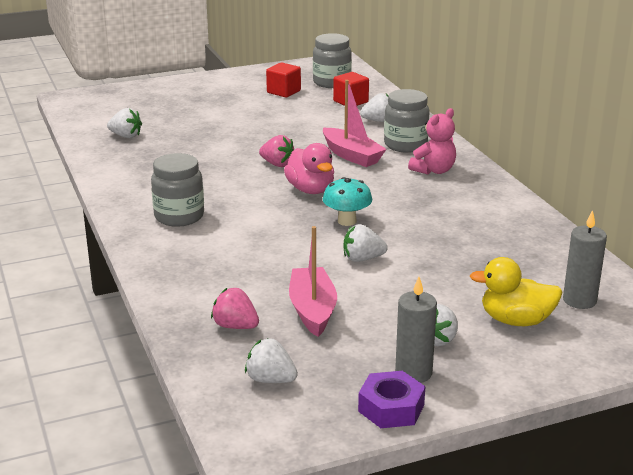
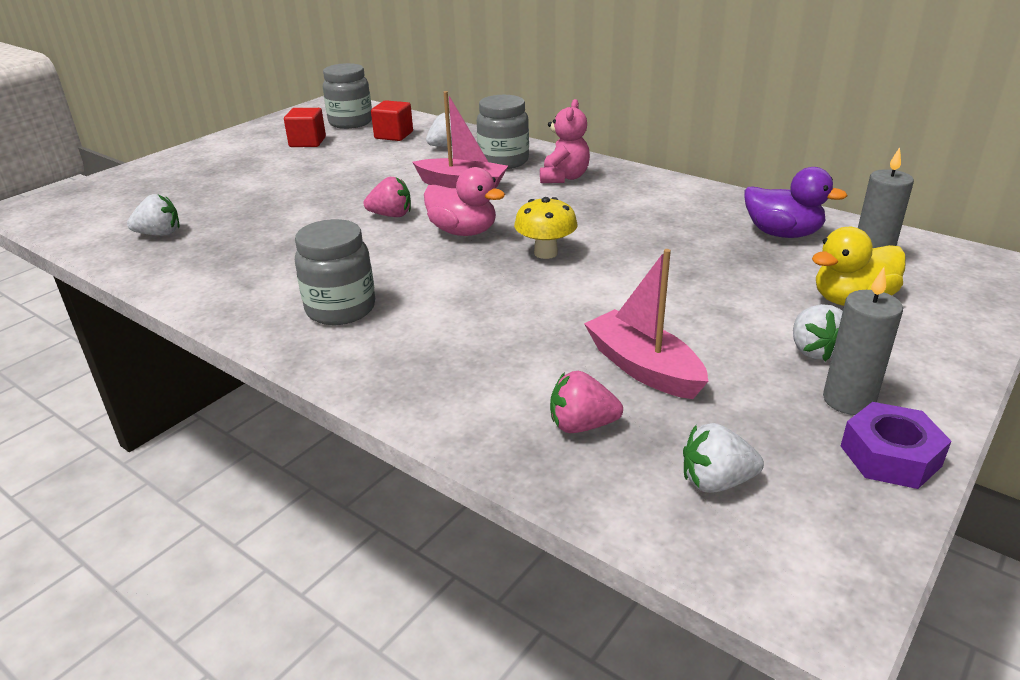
camera: 30 degrees left, 5 degrees up
turquoise mushroom [323,177,372,226] -> yellow mushroom [514,197,578,259]
white strawberry [344,224,388,262] -> none
none -> purple duck [744,167,847,238]

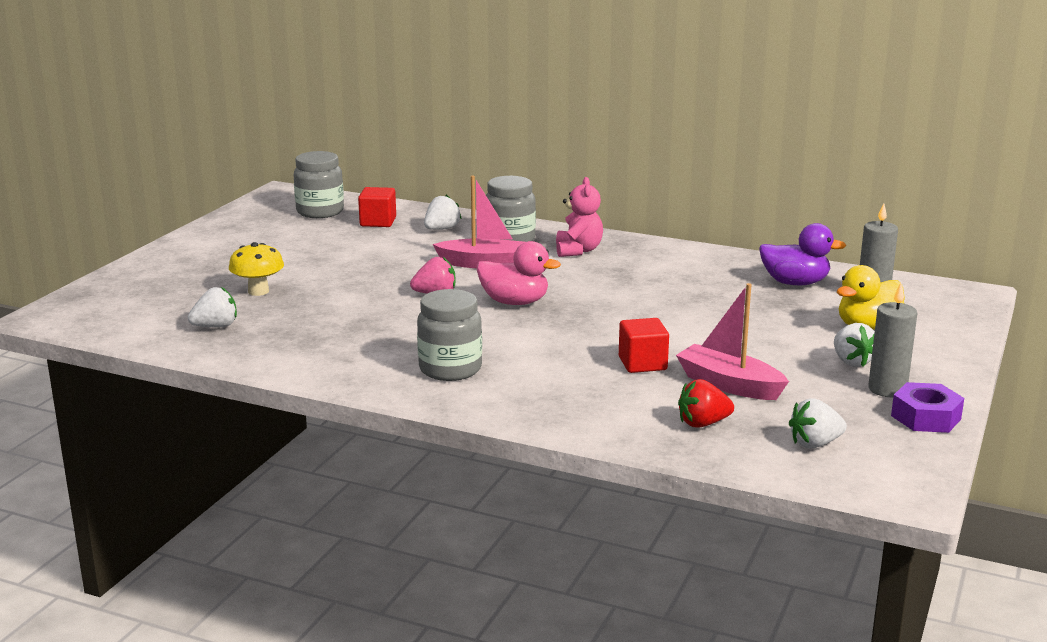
camera: 15 degrees left, 10 degrees down
red cube [284,108,326,147] -> red cube moved to [619,318,669,373]
yellow mushroom [514,197,578,259] -> yellow mushroom moved to [229,242,284,296]
pink strawberry [550,371,623,433] -> red strawberry [678,379,734,428]

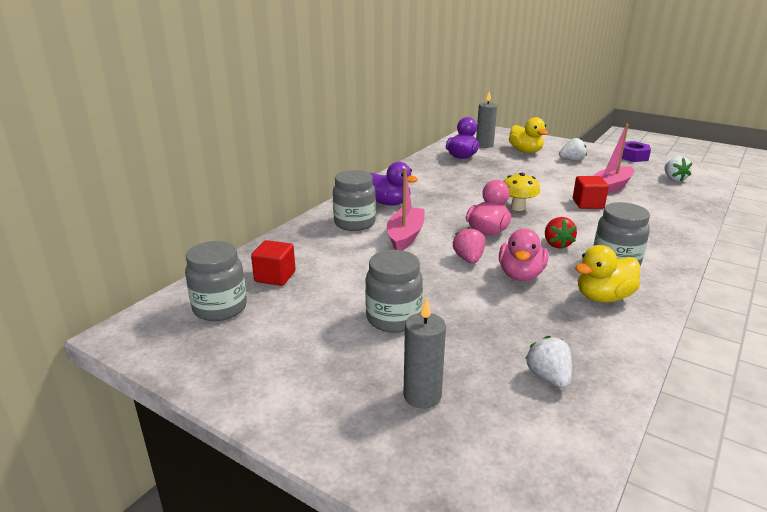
camera: 80 degrees left, 5 degrees up
yellow mushroom [229,242,284,296] -> yellow mushroom moved to [503,173,540,211]
white strawberry [424,195,462,230] -> none
pink teddy bear [556,177,603,257] -> purple duck [370,162,418,205]
red strawberry [678,379,734,428] -> red strawberry moved to [545,217,577,249]
grey candle [868,283,917,397] -> grey candle moved to [403,297,446,409]
none -> grey jar [365,250,423,333]
none -> pink duck [499,229,548,281]
none -> yellow duck [575,245,640,302]

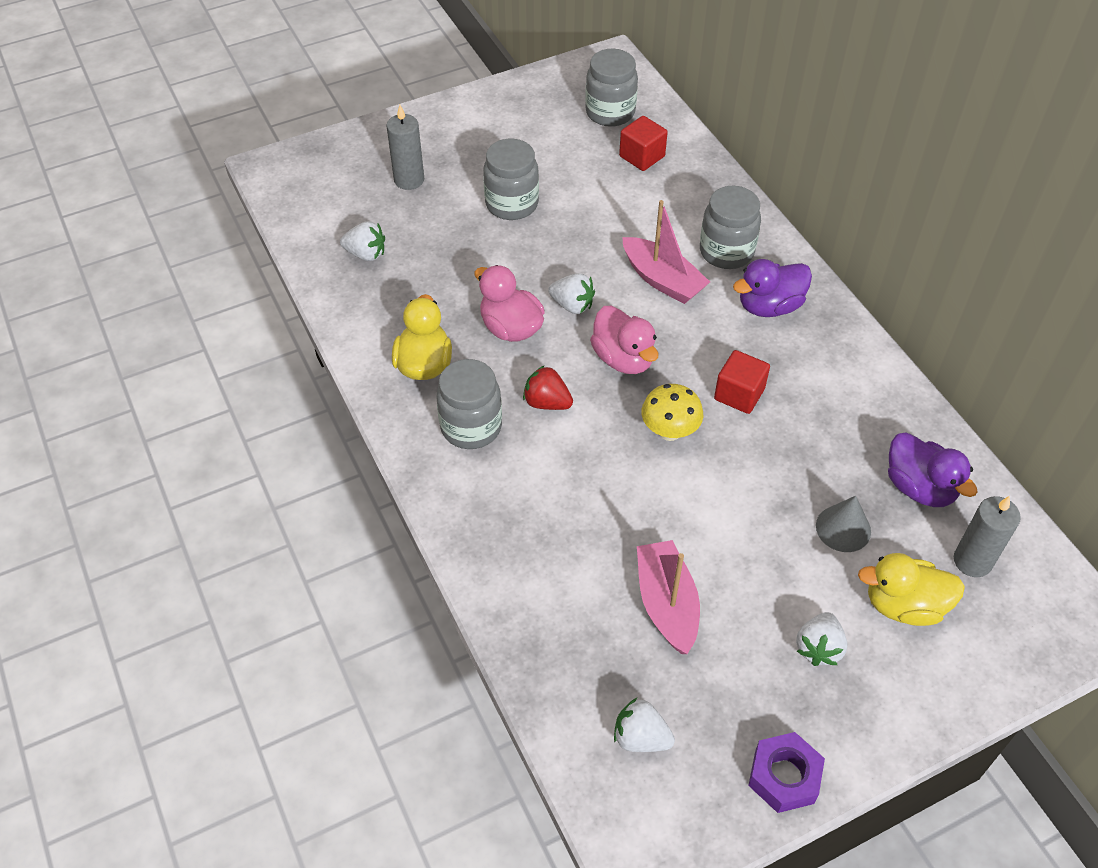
camera: 120 degrees right, 25 degrees up
pink strawberry [453,227,486,264] -> white strawberry [548,273,595,314]
red cube [573,176,609,209] -> red cube moved to [714,350,770,414]
none -> grey cone [816,496,871,552]

